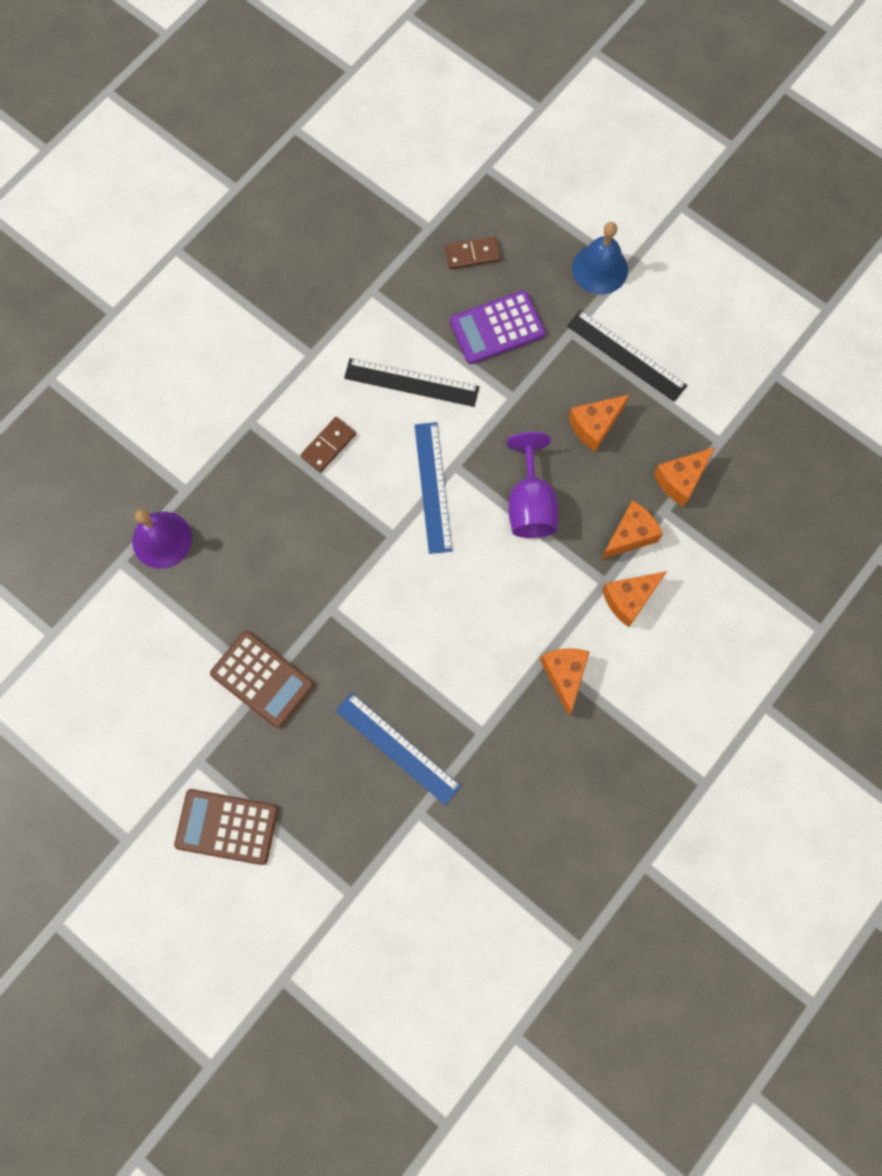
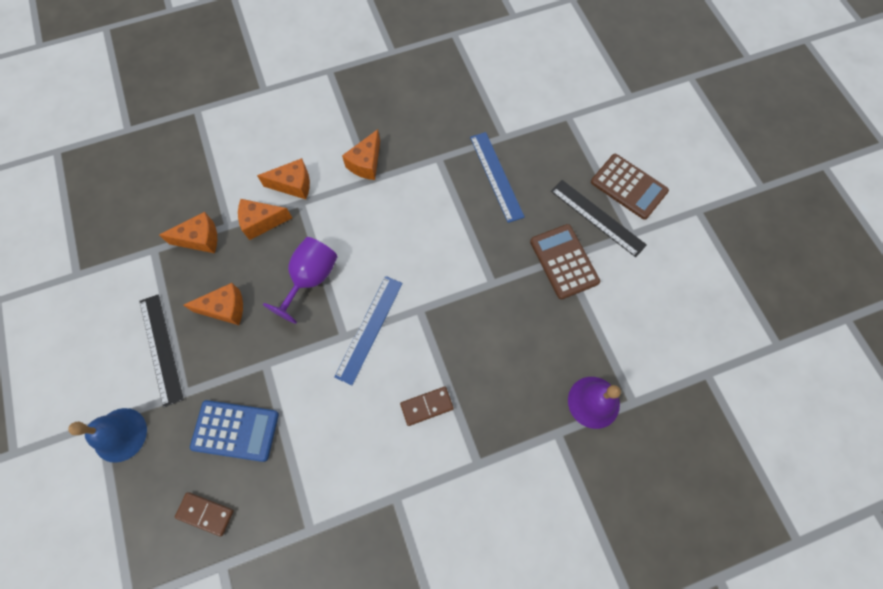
camera: 150 degrees left, 5 degrees down
black ruler [344,358,479,407] -> black ruler moved to [551,180,647,257]
purple calculator [450,290,545,364] -> blue calculator [190,400,279,462]

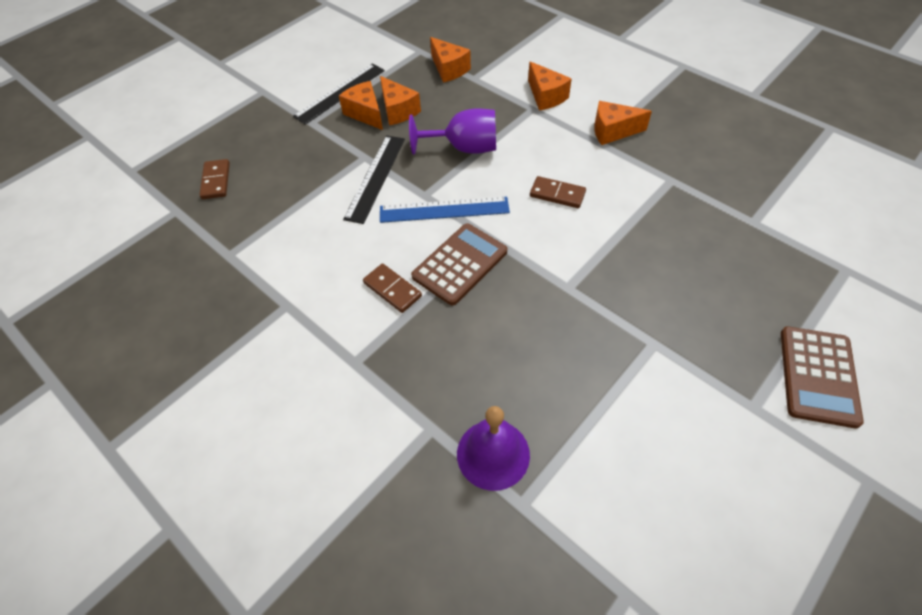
camera: 65 degrees right, 15 degrees down
blue bell [68,408,147,463] -> none
blue calculator [190,400,279,462] -> none
orange cheese [238,199,292,240] -> orange cheese moved to [339,81,383,130]
blue ruler [470,132,525,223] -> none
brown calculator [530,224,600,299] -> brown calculator moved to [411,223,507,306]
black ruler [551,180,647,257] -> black ruler moved to [343,136,405,224]
none -> brown domino [530,176,586,208]

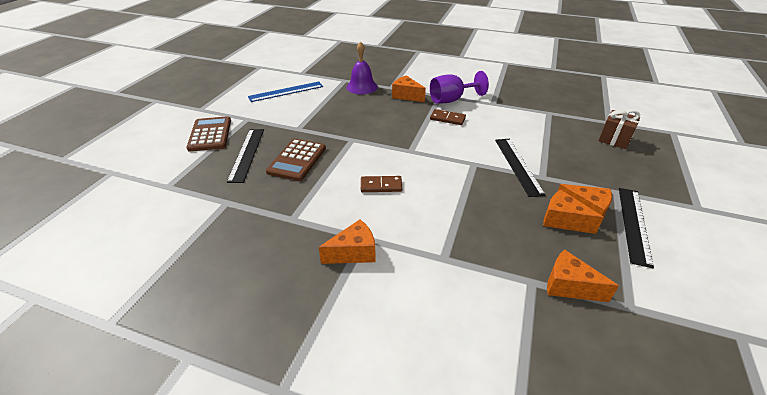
camera: 155 degrees right, 15 degrees down
brown domino [200,159,230,199] -> brown gift [598,110,640,149]
blue ruler [380,197,510,223] -> blue ruler moved to [248,82,323,102]
purple goblet [409,108,496,155] -> purple goblet moved to [430,71,489,103]
brown calculator [411,223,507,306] -> brown calculator moved to [266,139,326,181]
orange cheese [528,61,572,110] -> orange cheese moved to [392,75,426,102]
none -> black ruler [227,129,264,183]

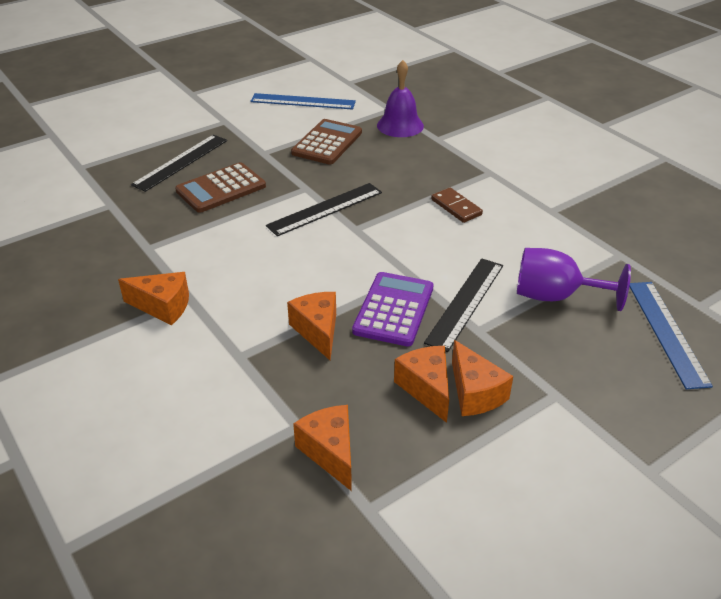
camera: 35 degrees right, 0 degrees up
brown calculator [187,116,231,151] -> brown calculator moved to [291,119,362,165]
brown domino [361,176,402,192] -> none
orange cheese [392,75,426,102] -> orange cheese moved to [287,292,336,360]
purple goblet [430,71,489,103] -> purple goblet moved to [517,248,631,311]
brown gift [598,110,640,149] -> blue ruler [629,282,713,389]
black ruler [619,188,654,268] -> black ruler moved to [266,183,382,236]
none -> purple calculator [352,272,434,347]

